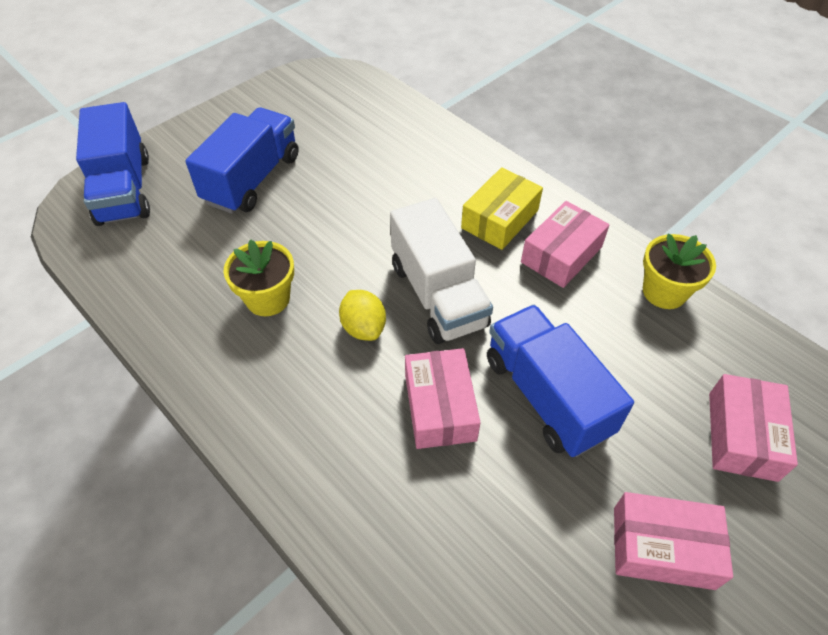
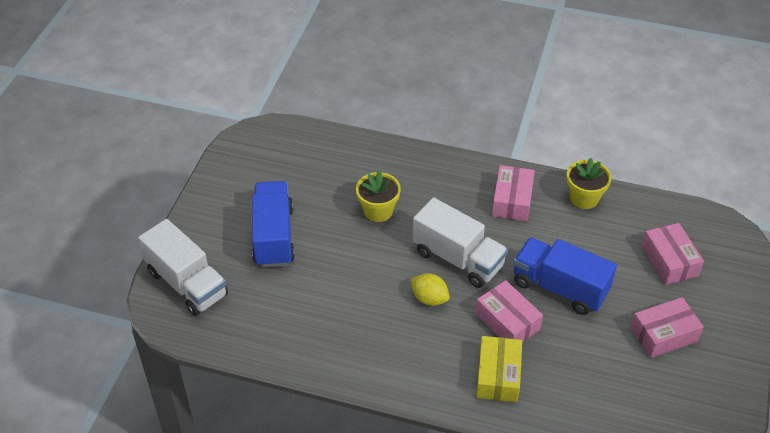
camera: 30 degrees left, 5 degrees down
blue truck [76,102,150,226] -> white truck [138,219,228,316]
yellow flower pot [223,239,294,316] -> yellow flower pot moved to [356,170,401,222]
yellow box [461,167,543,250] -> yellow box moved to [476,336,522,402]

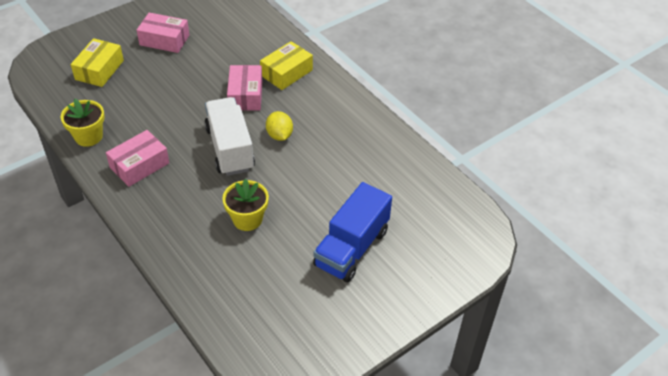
camera: 145 degrees left, 0 degrees up
white truck [138,219,228,316] -> none
blue truck [513,237,617,315] -> none
pink box [642,223,704,285] -> yellow box [71,38,124,87]

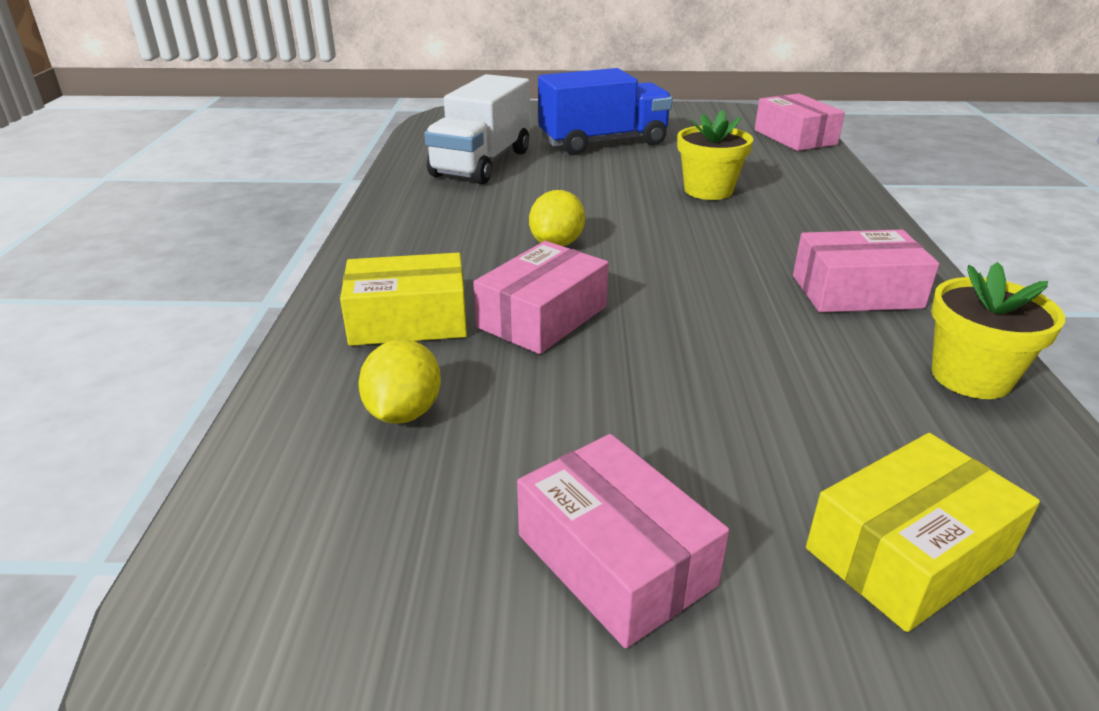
camera: 140 degrees left, 15 degrees down
white truck [204,97,255,176] -> white truck moved to [424,74,530,184]
none -> yellow lemon [359,339,441,424]
none -> pink box [755,94,845,151]

